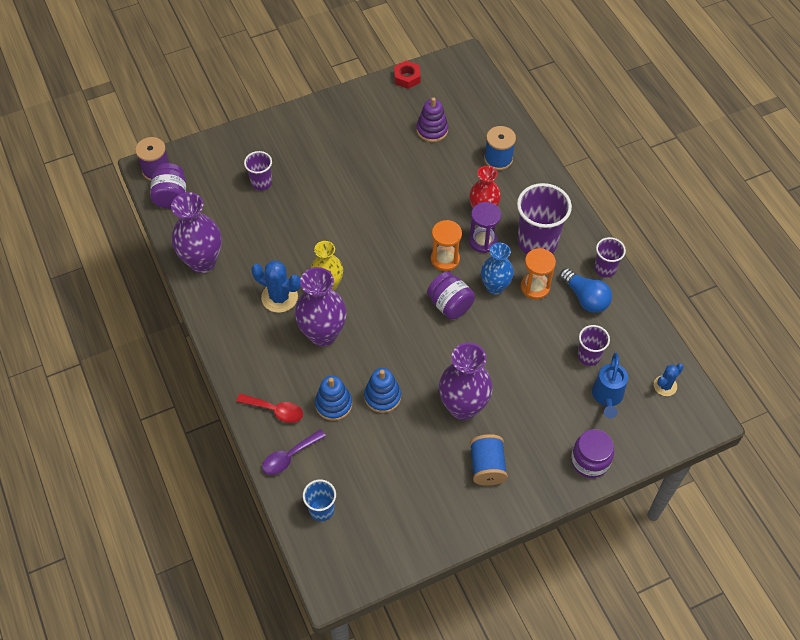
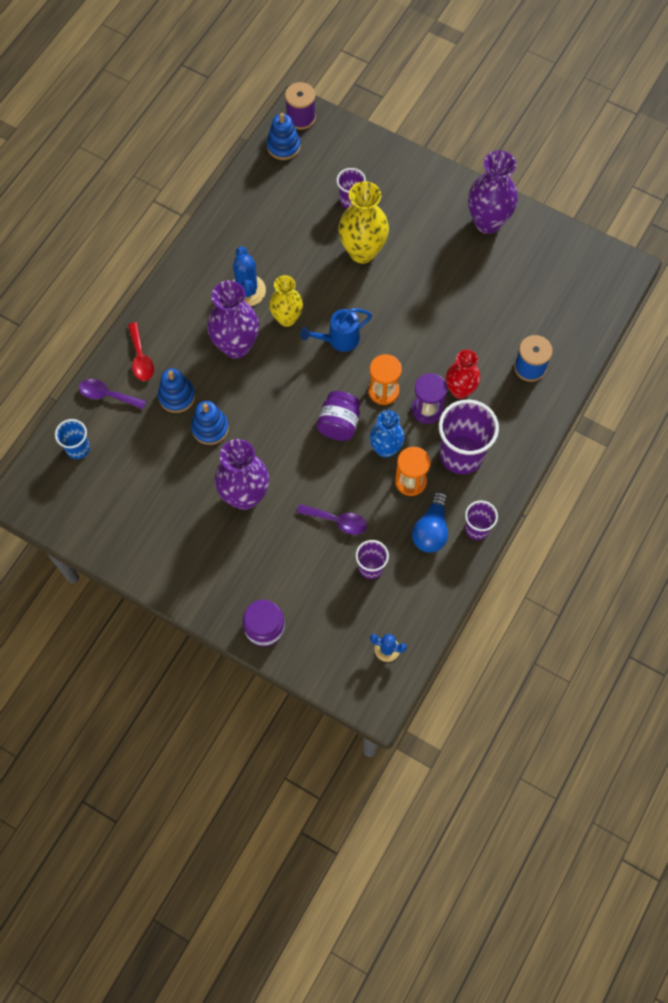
camera: 55 degrees right, 10 degrees up
purple jar [150,163,186,209] -> blue stacking toy [267,113,301,160]
purple vase [171,192,222,273] -> purple vase moved to [468,150,518,234]
red nut [394,61,421,89] -> none
purple stacking toy [416,97,448,142] -> none
blue spool [470,434,508,486] -> none
blue watering can [592,353,628,418] -> blue watering can moved to [300,308,372,352]
none -> purple spoon [297,504,367,535]
none -> yellow vase [339,181,389,263]

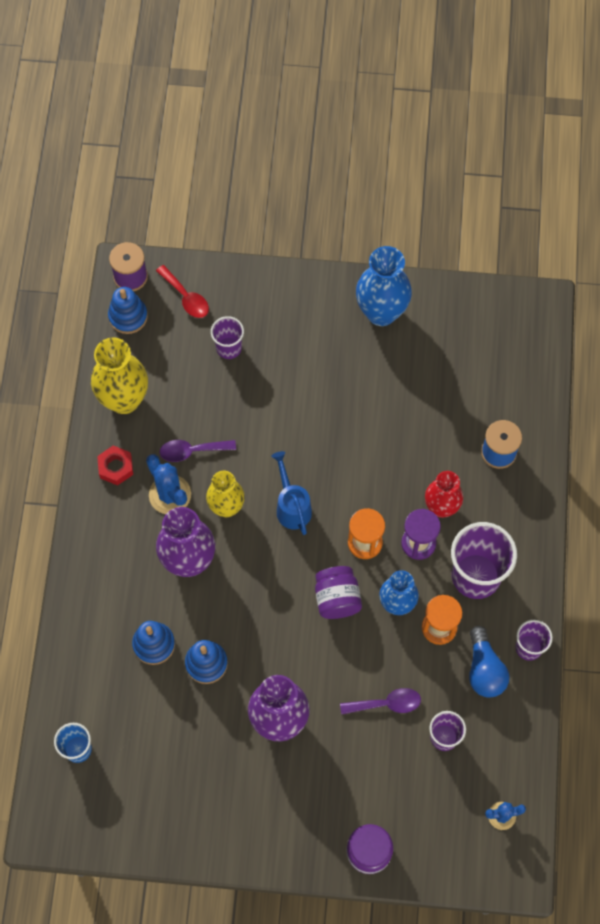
camera: 25 degrees left, 0 degrees up
purple spoon [79,379,146,409] -> purple spoon moved to [160,440,236,462]
red spoon [128,322,154,381] -> red spoon moved to [156,265,209,318]
blue watering can [300,308,372,352] -> blue watering can turned 120 degrees clockwise [271,451,312,535]
yellow vase [339,181,389,263] -> yellow vase moved to [91,338,148,414]
purple vase [468,150,518,234] -> blue vase [356,246,412,326]
none -> red nut [97,446,133,485]

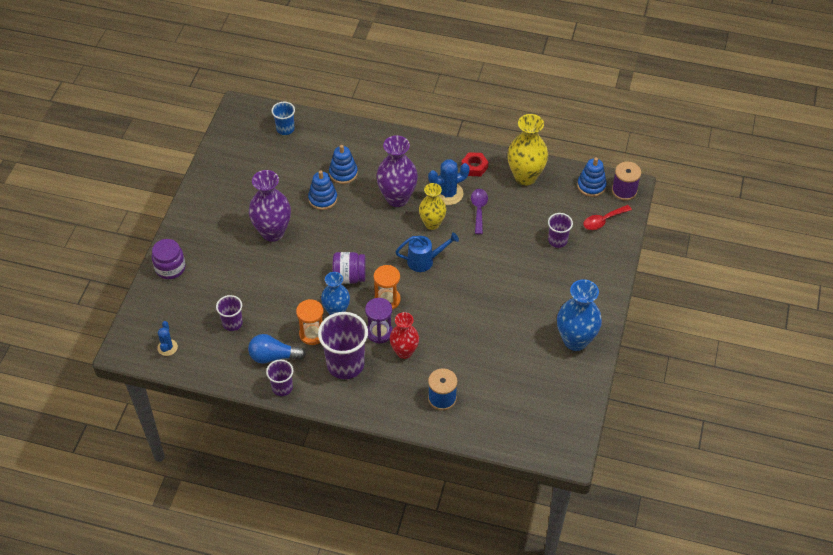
camera: 100 degrees right, 15 degrees down
purple spoon [340,688,421,715] -> none

